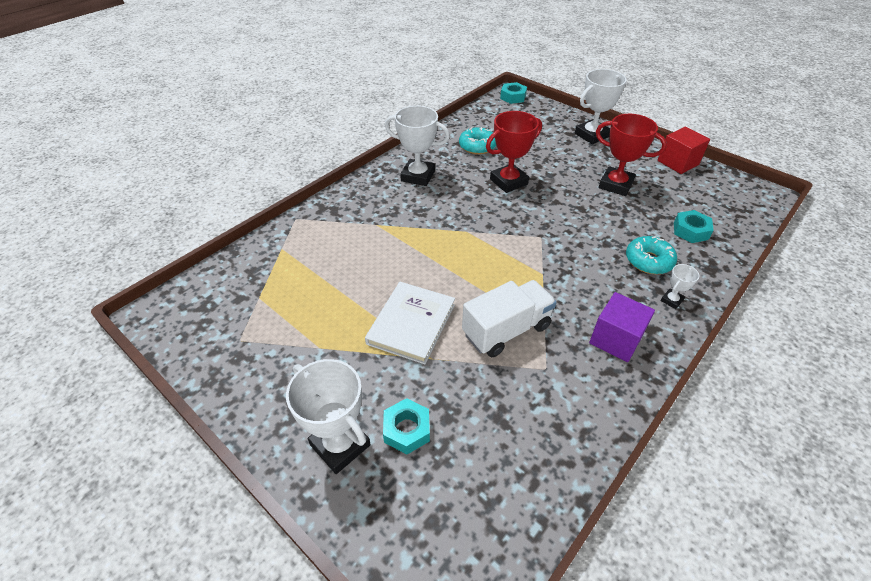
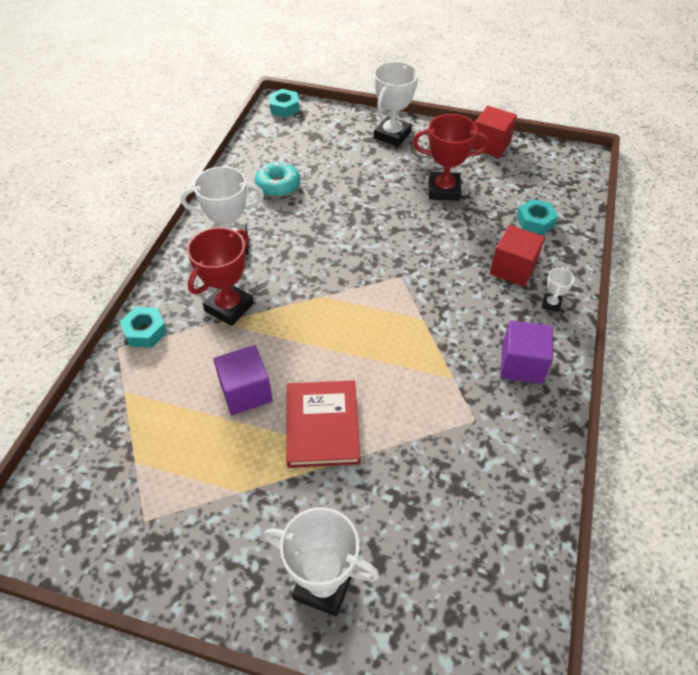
camera: 25 degrees left, 5 degrees up
white book [365,282,455,364] -> red book [286,380,361,468]
turquoise nut [383,398,430,454] -> turquoise nut moved to [120,307,168,347]
white truck [462,280,557,357] -> none
red trophy [486,111,542,193] -> red trophy moved to [187,227,254,326]
turquoise donut [626,236,677,274] -> red cube [490,225,545,287]
none -> purple cube [213,345,273,415]

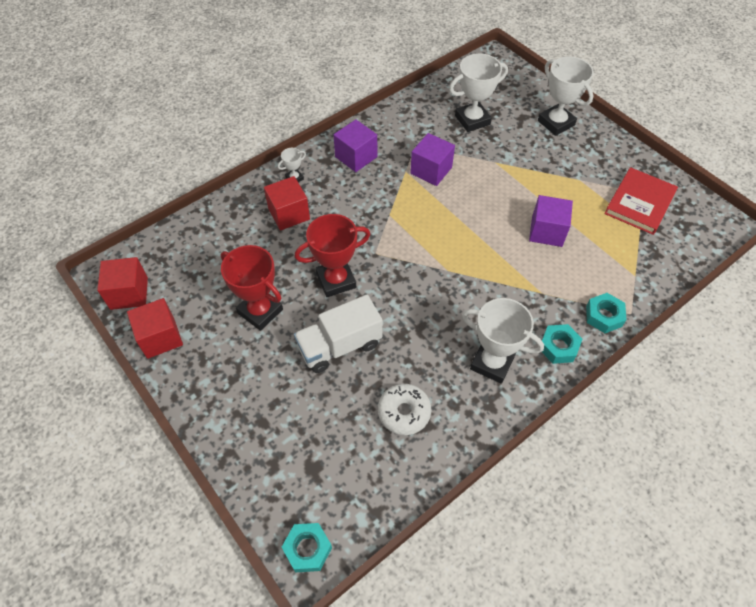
camera: 145 degrees left, 5 degrees up
red trophy [187,227,254,326] -> red trophy moved to [295,214,370,297]
turquoise donut [255,162,300,197] -> white donut [378,384,431,435]
red book [286,380,361,468] -> red book moved to [604,167,678,235]
white trophy [374,61,419,147] -> white trophy moved to [449,53,508,132]
turquoise nut [517,199,558,235] -> turquoise nut moved to [542,324,582,364]
none -> red cube [97,257,148,310]
none -> white truck [294,295,383,373]
none -> purple cube [410,133,455,186]

